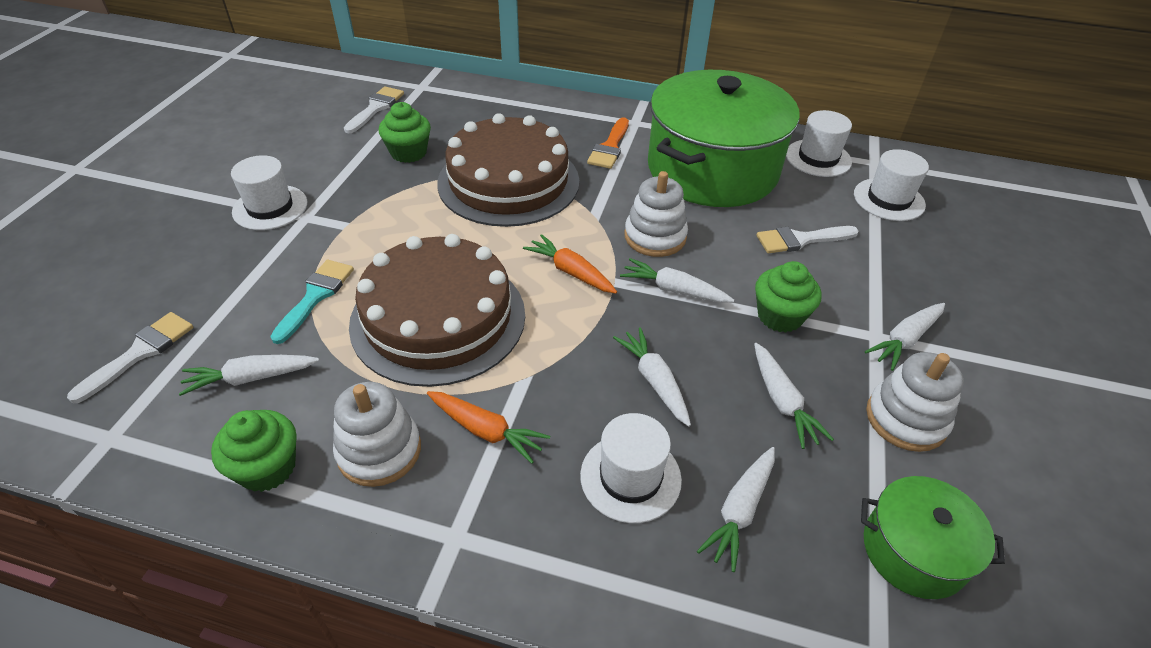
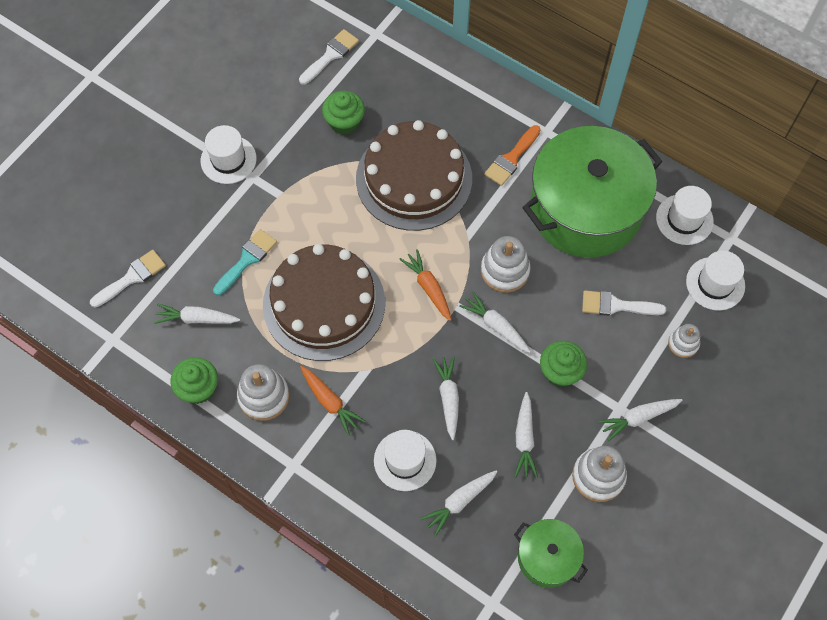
camera: 20 degrees right, 20 degrees up
none -> white stacking toy [668,324,700,358]

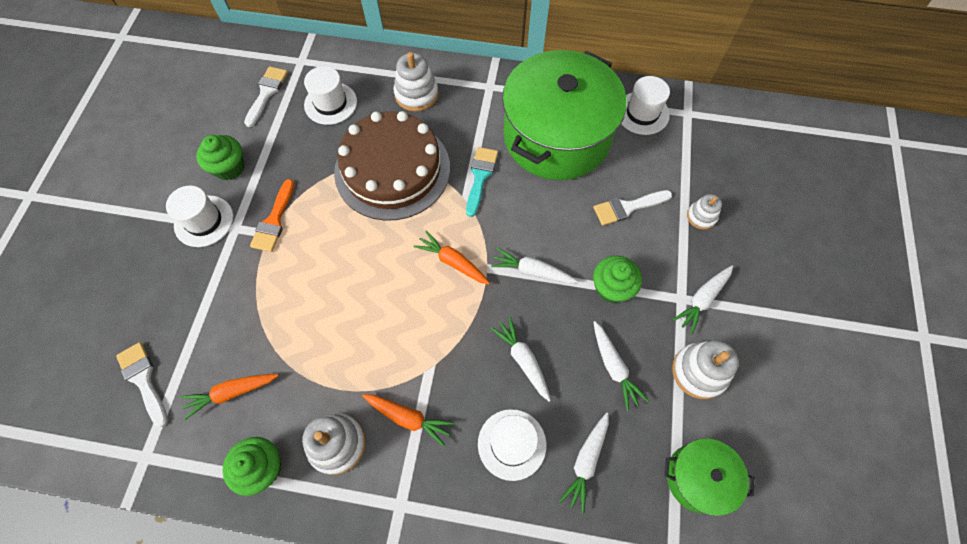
camera: 25 degrees left, 0 degrees up
white brush [90,250,166,308] -> white brush turned 60 degrees counterclockwise [116,342,168,427]
white carrot [154,304,240,324] -> orange carrot [180,374,279,420]
turquoise brush [213,229,277,296] -> turquoise brush moved to [466,147,498,217]
brown cake [263,244,385,361] -> none
green cupcake [322,91,365,135] -> green cupcake moved to [196,135,244,180]
white stacking toy [481,236,531,293] -> white stacking toy moved to [393,52,438,112]
orange brush [484,125,541,186] -> orange brush moved to [250,179,294,252]
white hat [686,251,745,311] -> white hat moved to [304,66,357,125]

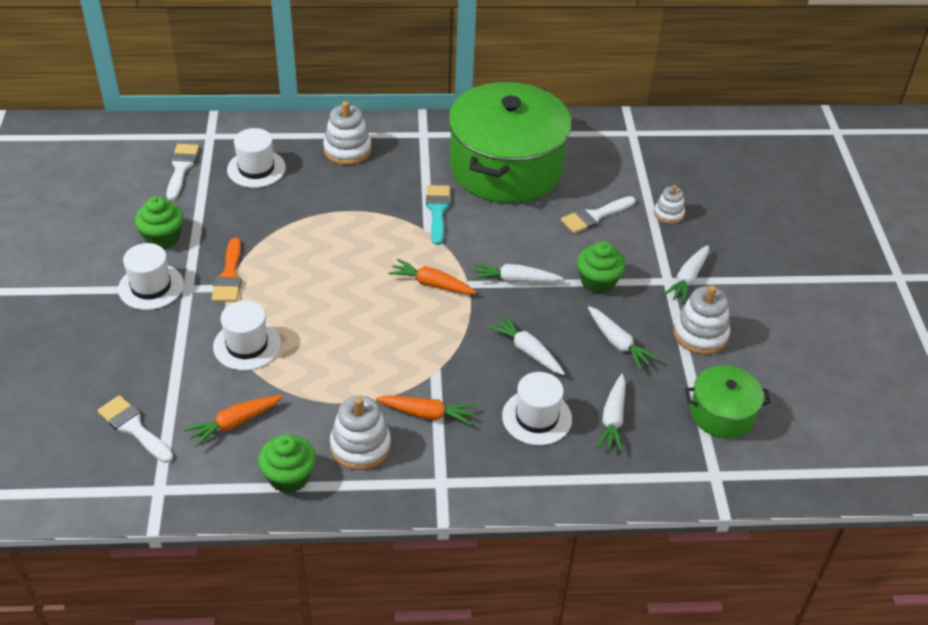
camera: 15 degrees left, 20 degrees down
brown cake [334,111,450,221] -> none
white hat [621,76,670,135] -> white hat moved to [213,300,281,371]

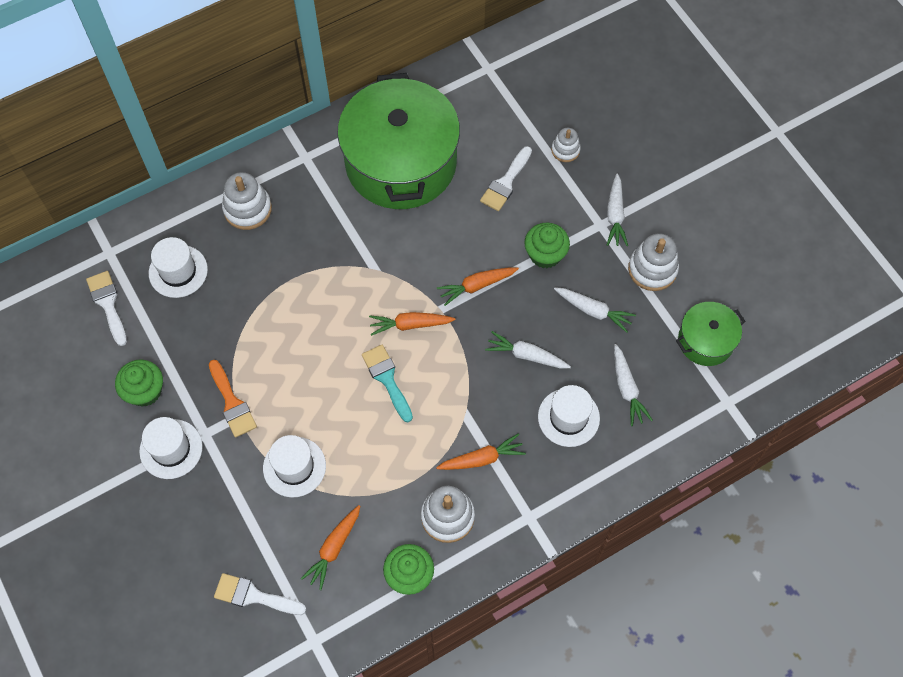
camera: 25 degrees left, 20 degrees up
turquoise brush [426,185,450,245] -> turquoise brush moved to [362,345,413,422]
white carrot [473,263,563,282] -> orange carrot [437,267,519,306]

